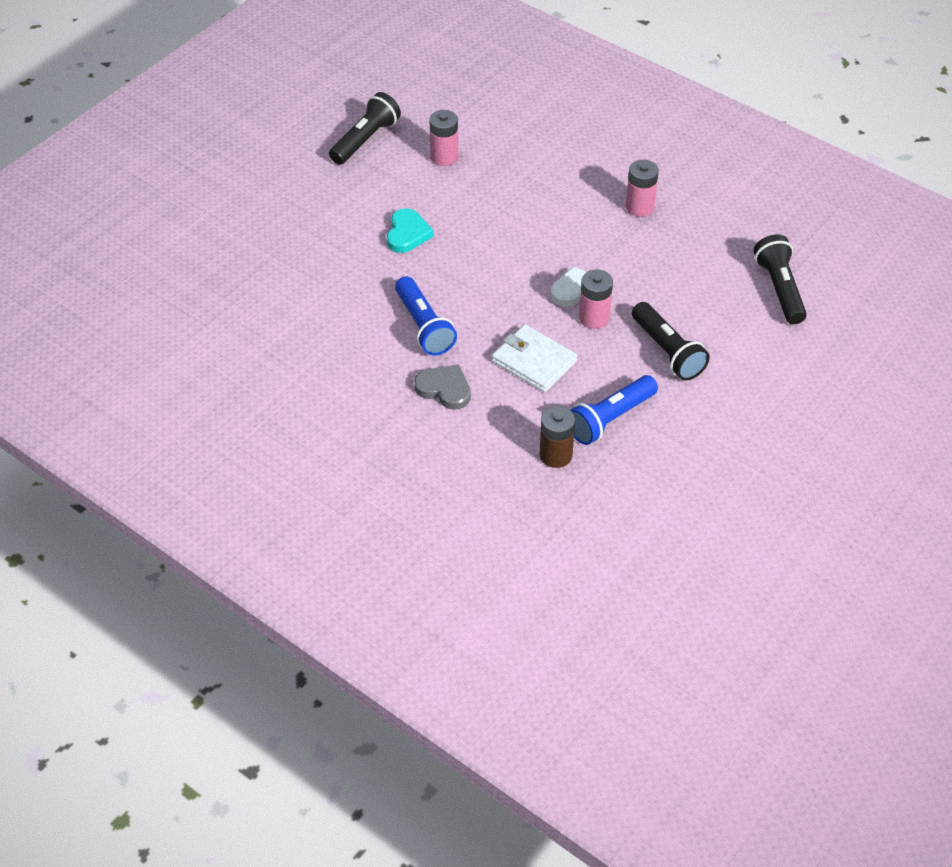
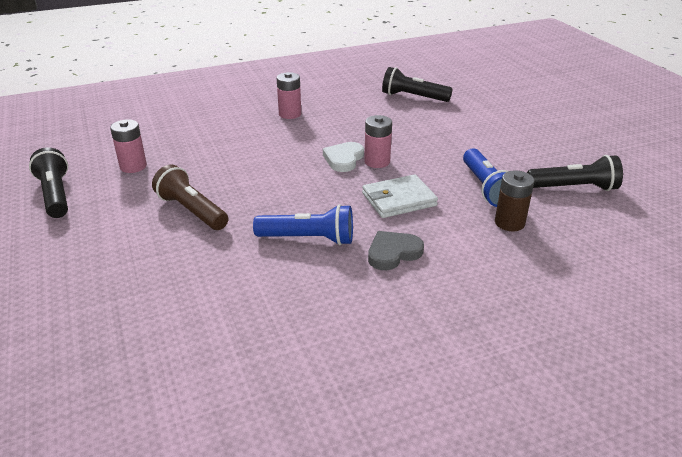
camera: 60 degrees left, 15 degrees down
turquoise heart [387,209,434,253] -> brown flashlight [152,164,228,230]
black flashlight [632,302,710,380] -> black flashlight moved to [527,155,623,191]

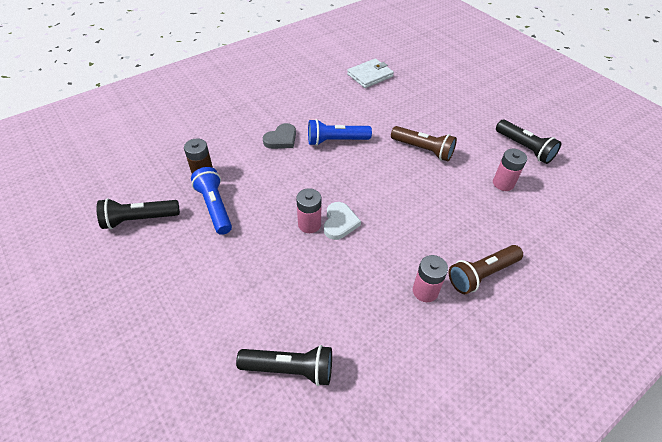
camera: 165 degrees right, 15 degrees up
white wallet [362,174,438,218] -> white wallet moved to [347,59,394,88]
none -> brown flashlight [449,245,523,294]

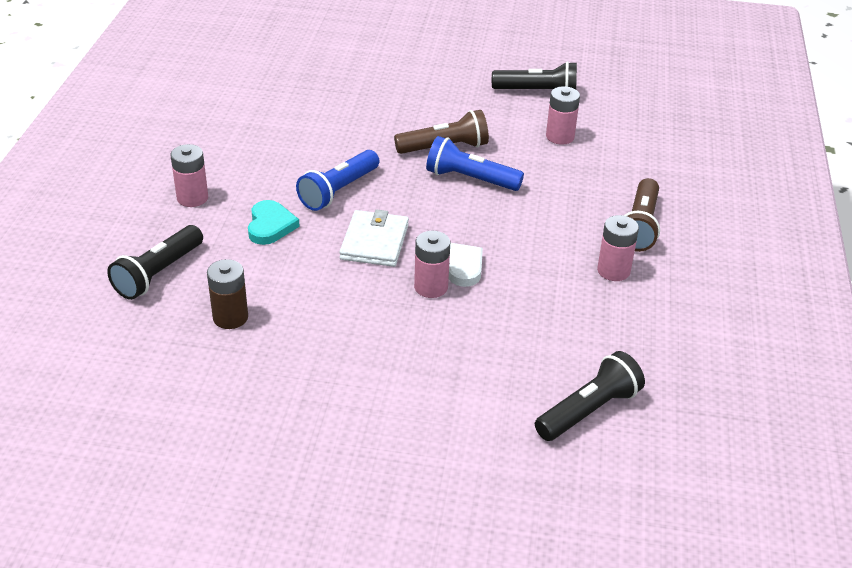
camera: 45 degrees left, 10 degrees down
black flashlight [97,198,180,229] -> black flashlight moved to [107,225,203,300]
blue flashlight [191,167,232,235] -> blue flashlight moved to [426,136,524,191]
grey heart [262,123,296,149] -> turquoise heart [248,200,300,245]
white wallet [347,59,394,88] -> white wallet moved to [339,209,409,267]
none -> pink battery [171,144,208,207]

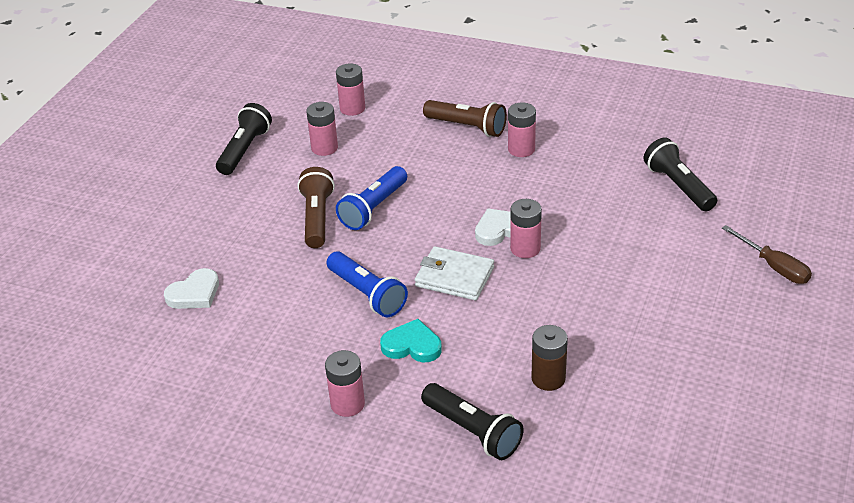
camera: 75 degrees left, 0 degrees up
none -> white heart [164,268,219,309]
none -> pink battery [336,63,365,116]
none -> brown screwdriver [722,225,812,284]

